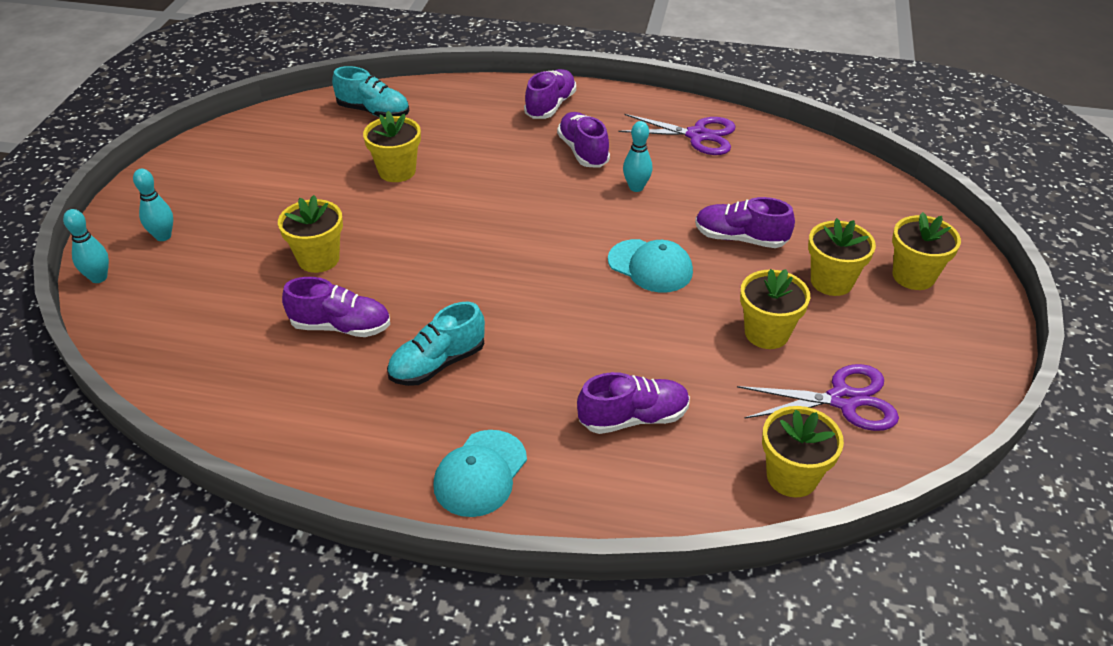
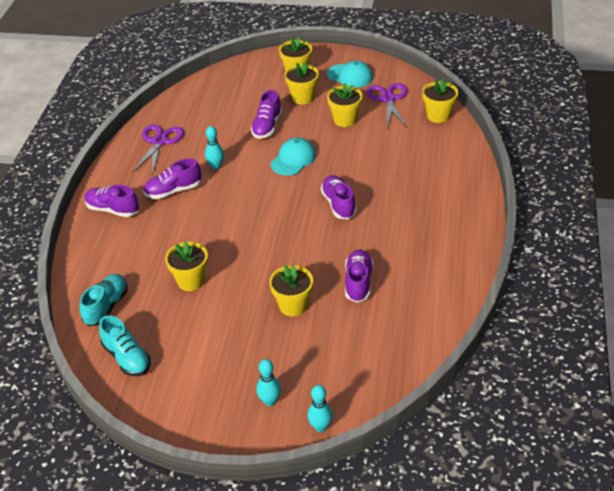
camera: 90 degrees left, 0 degrees up
turquoise shoe [387,302,485,386] -> turquoise shoe moved to [99,315,151,376]
turquoise cap [433,430,527,517] -> turquoise cap moved to [327,61,373,87]
purple shoe [577,372,690,434] -> purple shoe moved to [321,175,356,219]

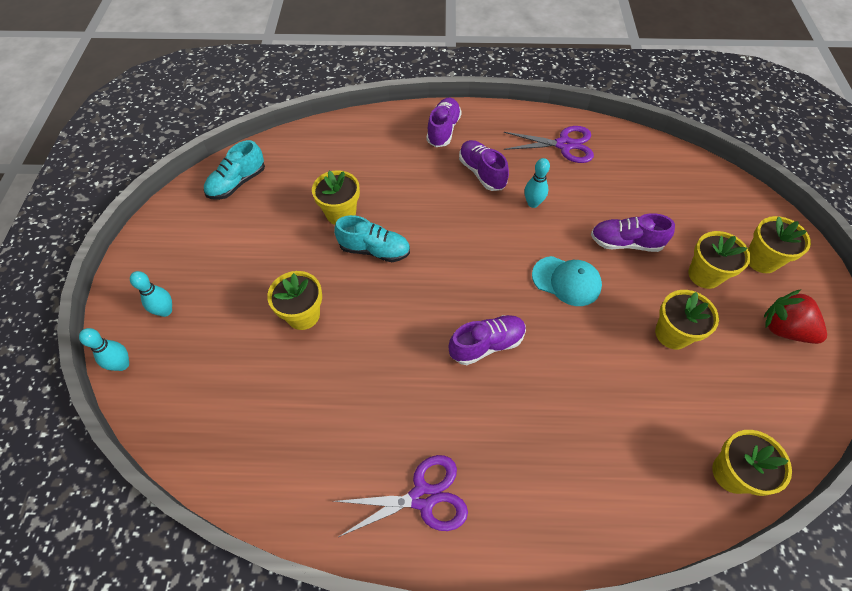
camera: 80 degrees right, 15 degrees up
turquoise shoe [79,274,128,326] -> turquoise shoe moved to [334,215,410,262]
turquoise cap [327,61,373,87] -> red strawberry [764,289,827,344]
purple shoe [345,250,373,303] -> none
purple scissors [366,83,408,128] -> purple scissors moved to [333,455,468,537]

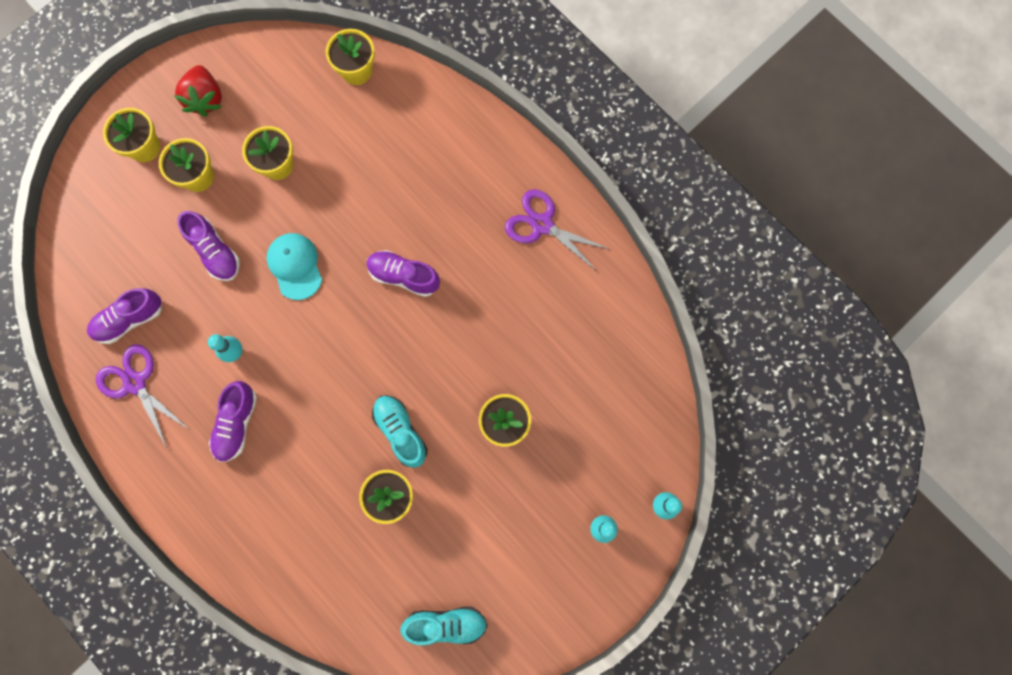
camera: 135 degrees left, 20 degrees up
purple shoe [426,98,462,147] -> purple shoe moved to [87,288,162,344]

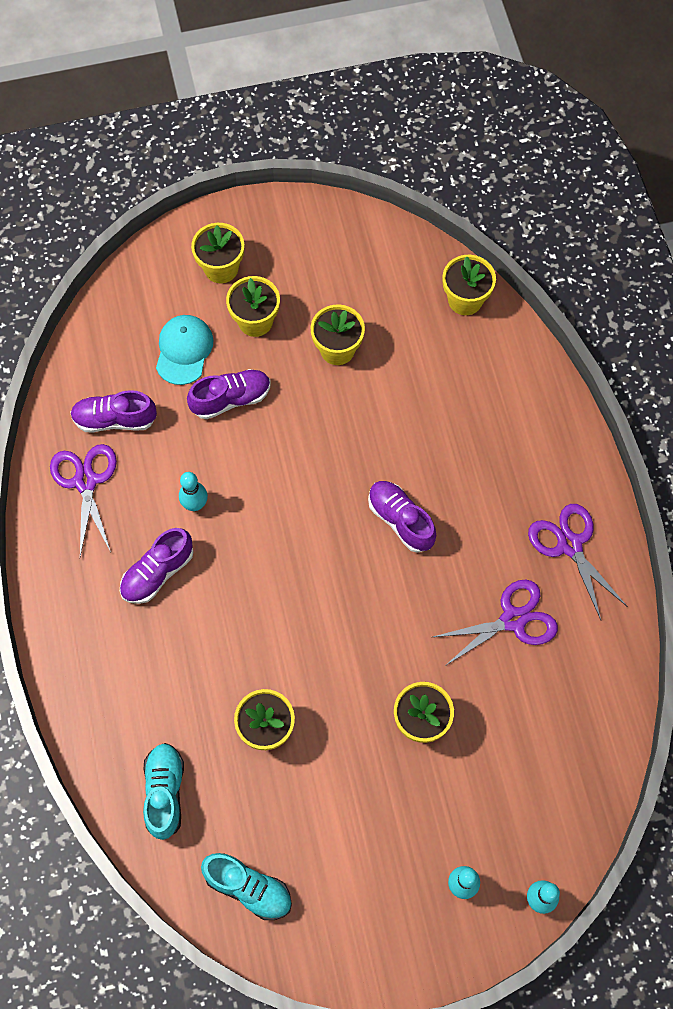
camera: 30 degrees right, 10 degrees down
red strawberry [174,65,222,117] -> none
purple shoe [177,211,240,281] -> purple shoe turned 105 degrees counterclockwise [187,369,271,419]
turquoise cap [267,233,322,300] -> turquoise cap moved to [156,315,213,385]
turquoise shoe [372,395,428,468] -> turquoise shoe moved to [143,743,184,840]
none -> purple scissors [433,579,558,666]

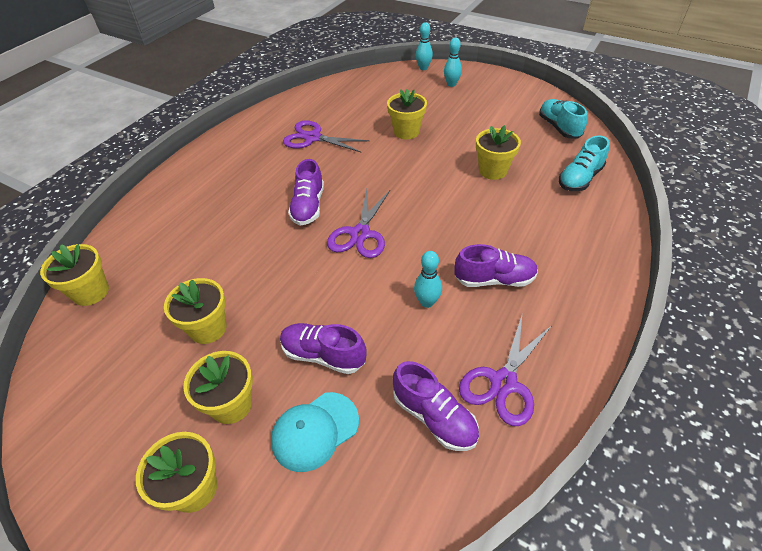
camera: 135 degrees left, 20 degrees down
purple scissors [528,504,628,620] -> purple scissors moved to [327,189,390,258]

